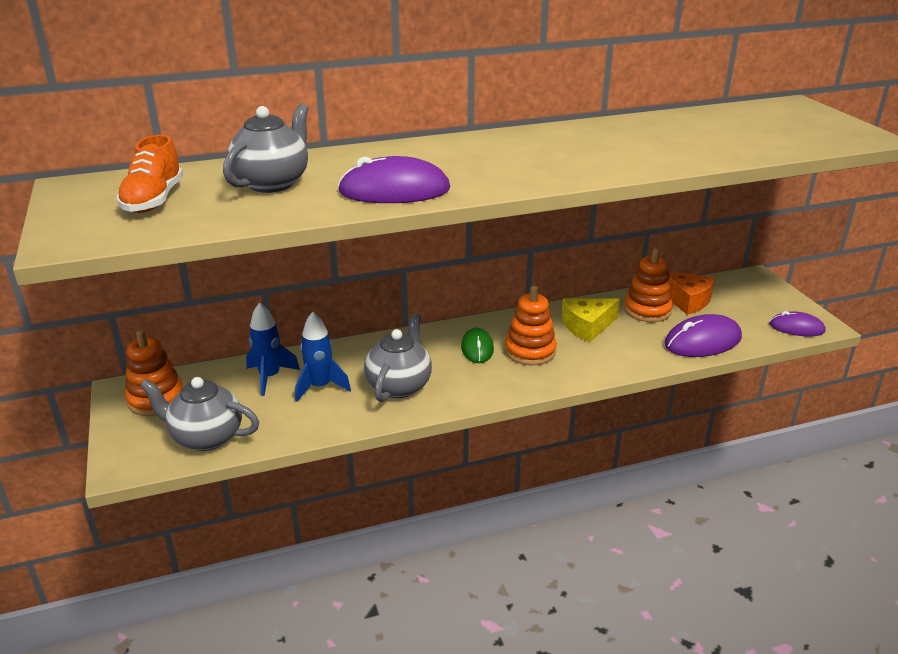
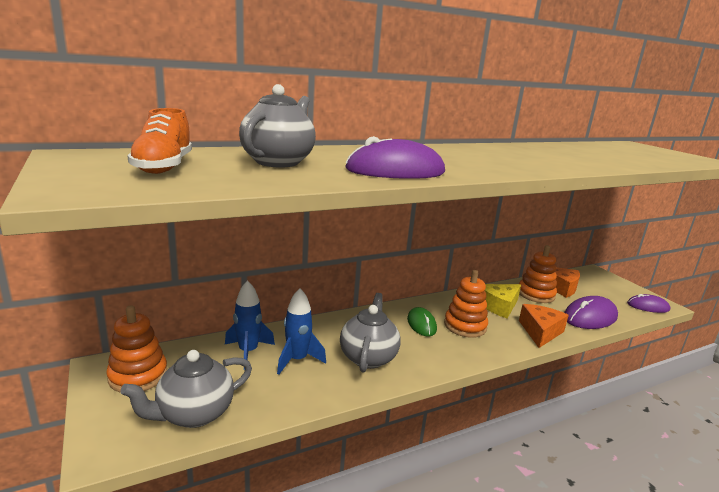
camera: 10 degrees left, 10 degrees down
grey teapot [140,377,259,451] -> grey teapot turned 45 degrees counterclockwise [120,350,252,428]
none -> orange cheese [519,304,569,348]

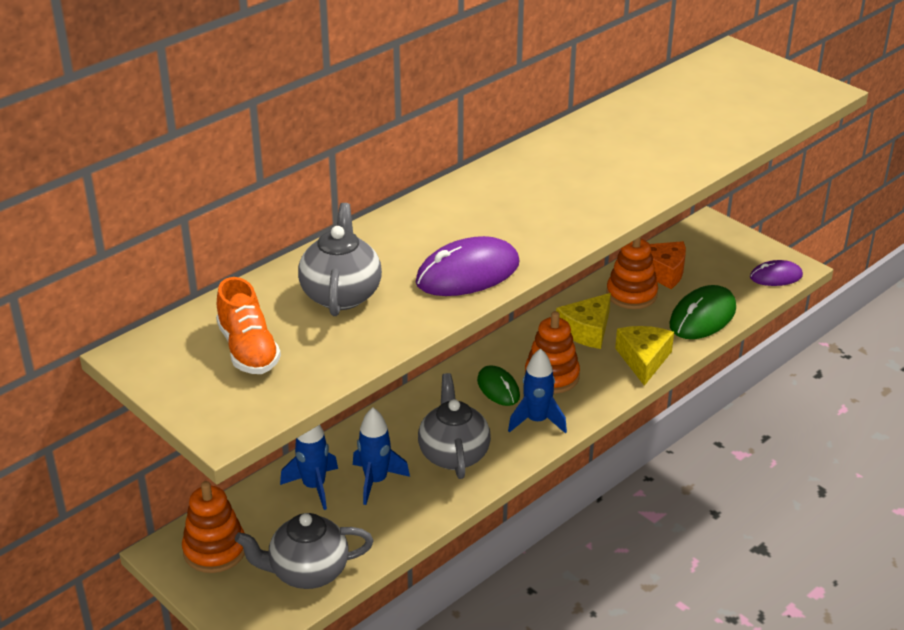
camera: 15 degrees left, 15 degrees up
grey teapot [120,350,252,428] -> grey teapot turned 45 degrees clockwise [235,513,373,589]
orange cheese [519,304,569,348] -> yellow cheese [615,326,674,386]
purple mouse [564,296,618,329] -> green mouse [669,285,736,339]
none -> blue rocket [508,348,567,433]

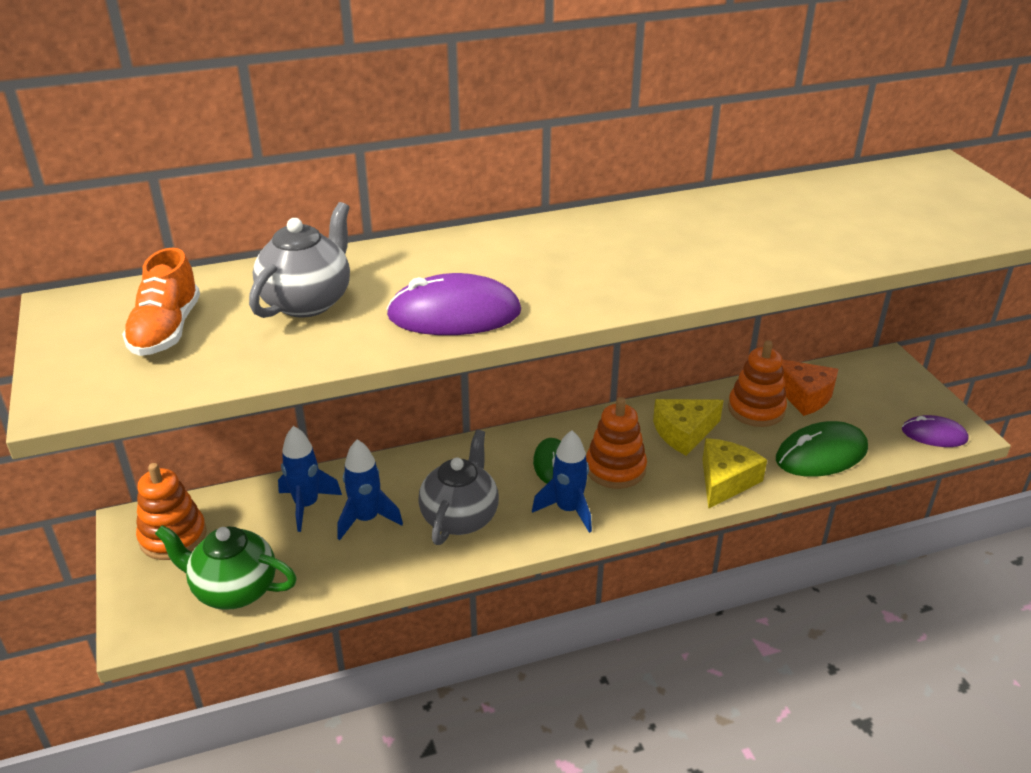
camera: 25 degrees right, 0 degrees up
grey teapot [235,513,373,589] -> green teapot [155,525,297,610]

